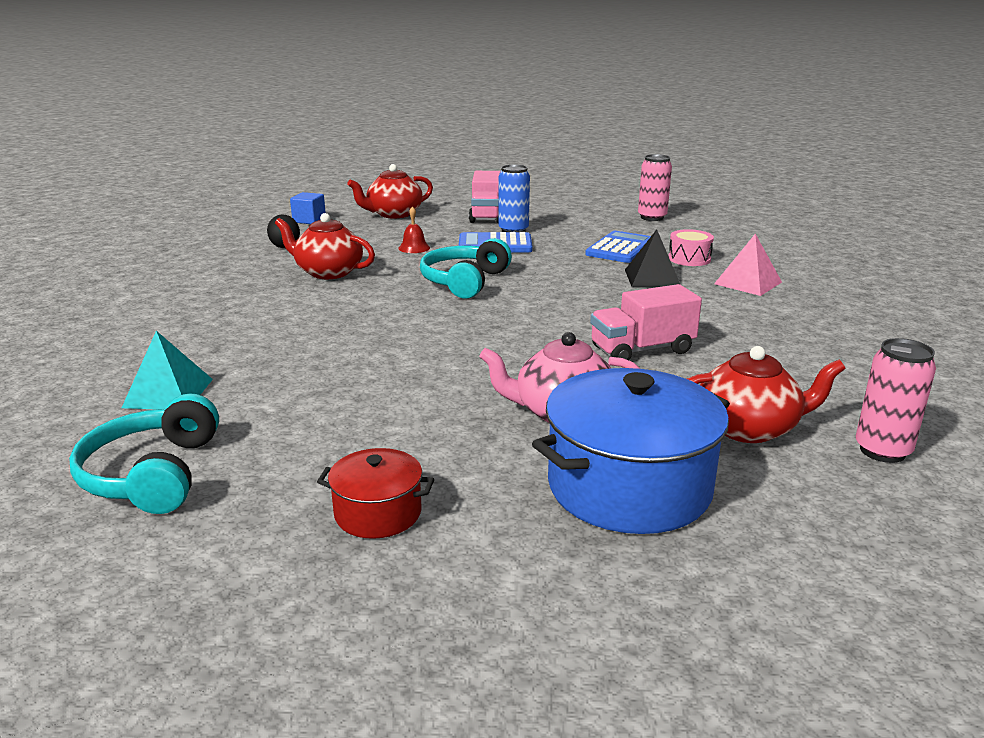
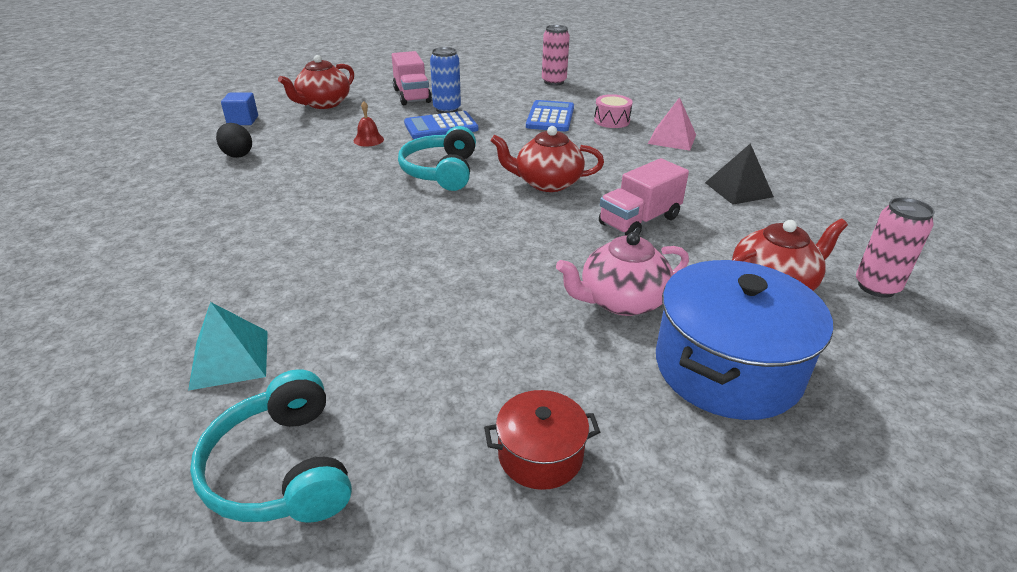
camera: 20 degrees left, 10 degrees up
red teapot [275,213,375,279] -> red teapot moved to [491,126,604,192]
black pyramid [625,229,681,287] -> black pyramid moved to [705,143,774,205]

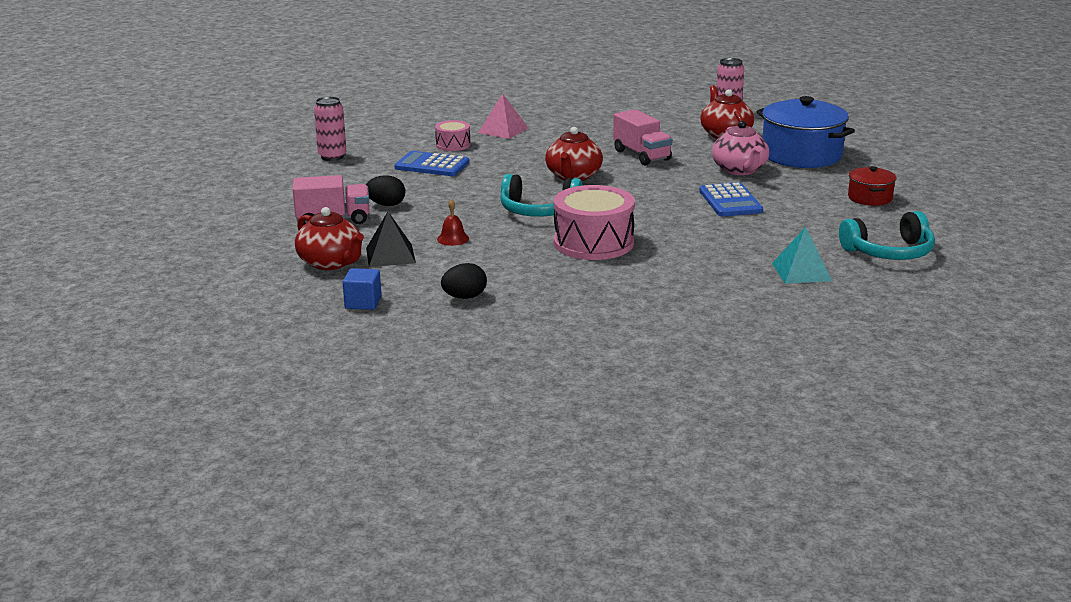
camera: 80 degrees left, 10 degrees down
blue calculator [404,111,478,139] -> blue calculator moved to [699,182,763,216]
blue can [430,47,461,113] -> black egg [366,175,405,206]
black pyramid [705,143,774,205] -> black pyramid moved to [366,212,416,267]
none -> pink drum [554,185,635,260]

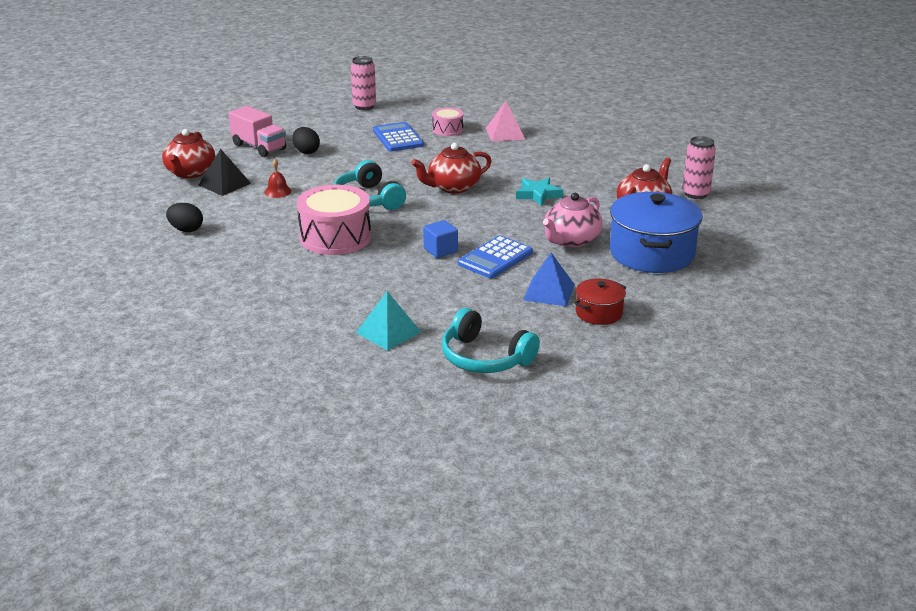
camera: 50 degrees right, 5 degrees up
blue cube [343,268,382,310] -> blue cube moved to [423,220,458,258]
pink truck [613,109,672,166] -> turquoise star [516,178,563,206]
none -> blue pyramid [523,253,575,307]

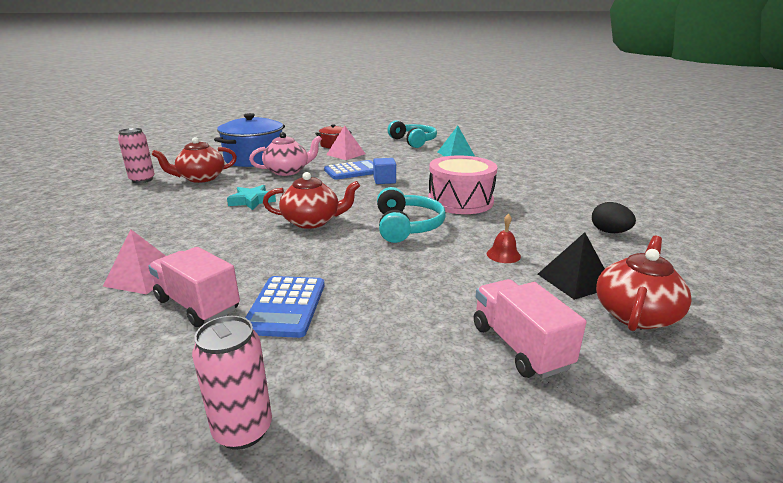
camera: 155 degrees left, 5 degrees down
black egg [292,127,320,154] -> none
pink drum [432,107,463,136] -> pink truck [148,247,240,327]
blue pyramid [523,253,575,307] -> pink pyramid [326,126,365,160]

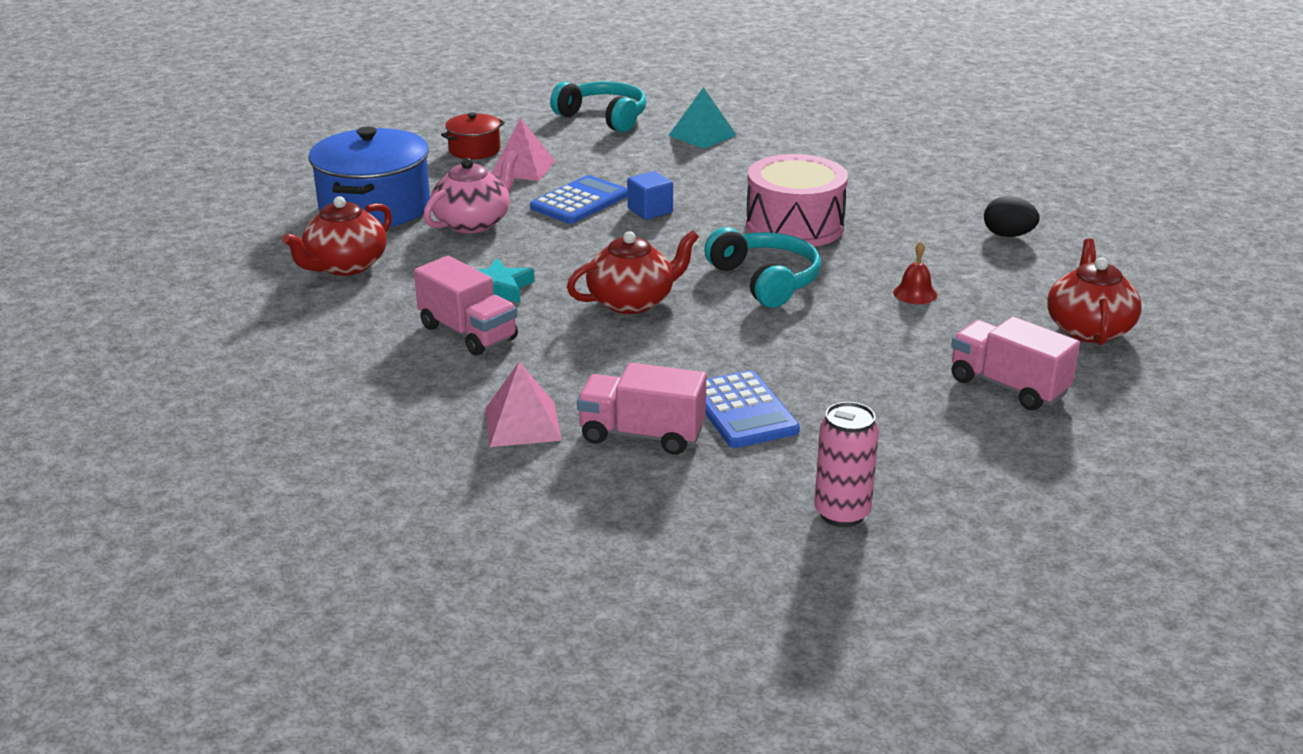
camera: 25 degrees left, 5 degrees up
pink can [118,128,155,183] -> none
black pyramid [538,232,605,300] -> none
none -> pink truck [414,256,518,356]

